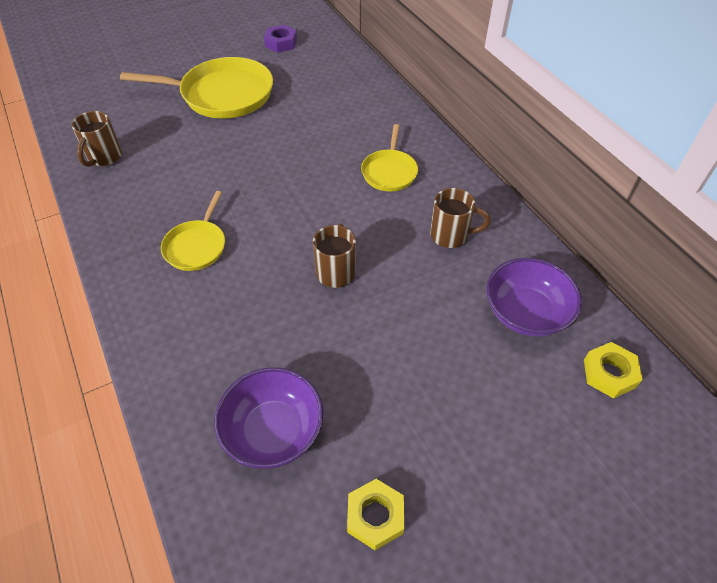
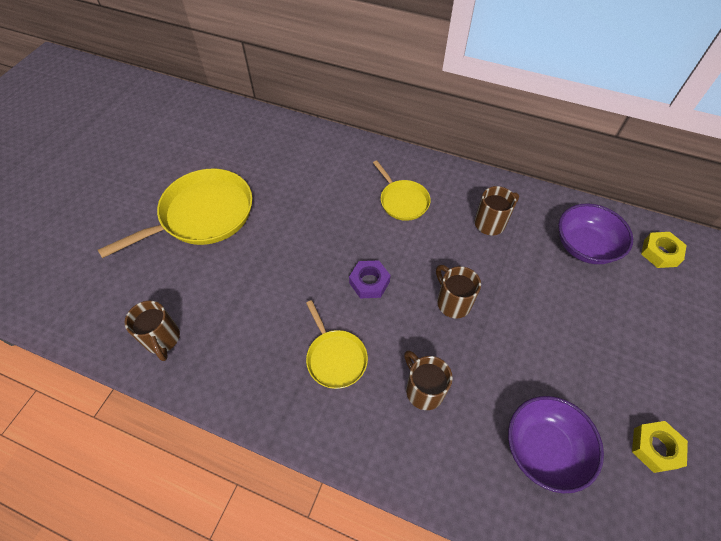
camera: 40 degrees left, 5 degrees up
purple nut [264,25,297,53] -> purple nut moved to [349,260,391,298]
none -> brown mug [404,350,453,410]

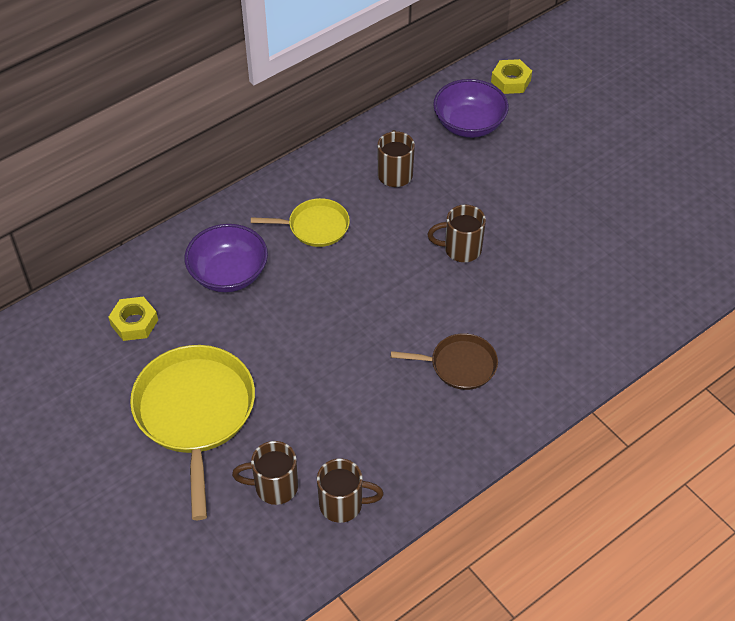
camera: 60 degrees left, 5 degrees down
yellow pan [306,300,368,389] -> brown pan [391,333,498,390]
purple nut [349,260,391,298] -> none
brown mug [404,350,453,410] -> brown mug moved to [232,441,298,505]
purple bowl [508,396,604,493] -> purple bowl moved to [184,224,268,292]
yellow nut [632,421,688,473] -> yellow nut moved to [108,297,158,341]

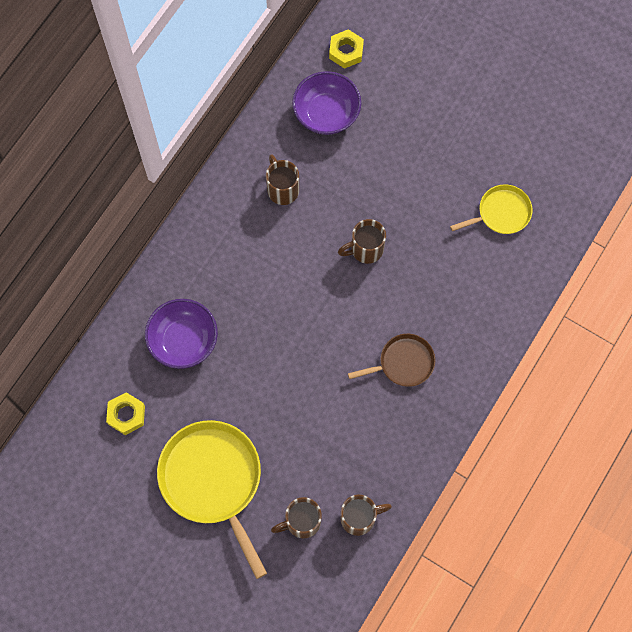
camera: 20 degrees left, 20 degrees up
yellow pan [251,198,350,247] -> yellow pan moved to [450,184,532,234]

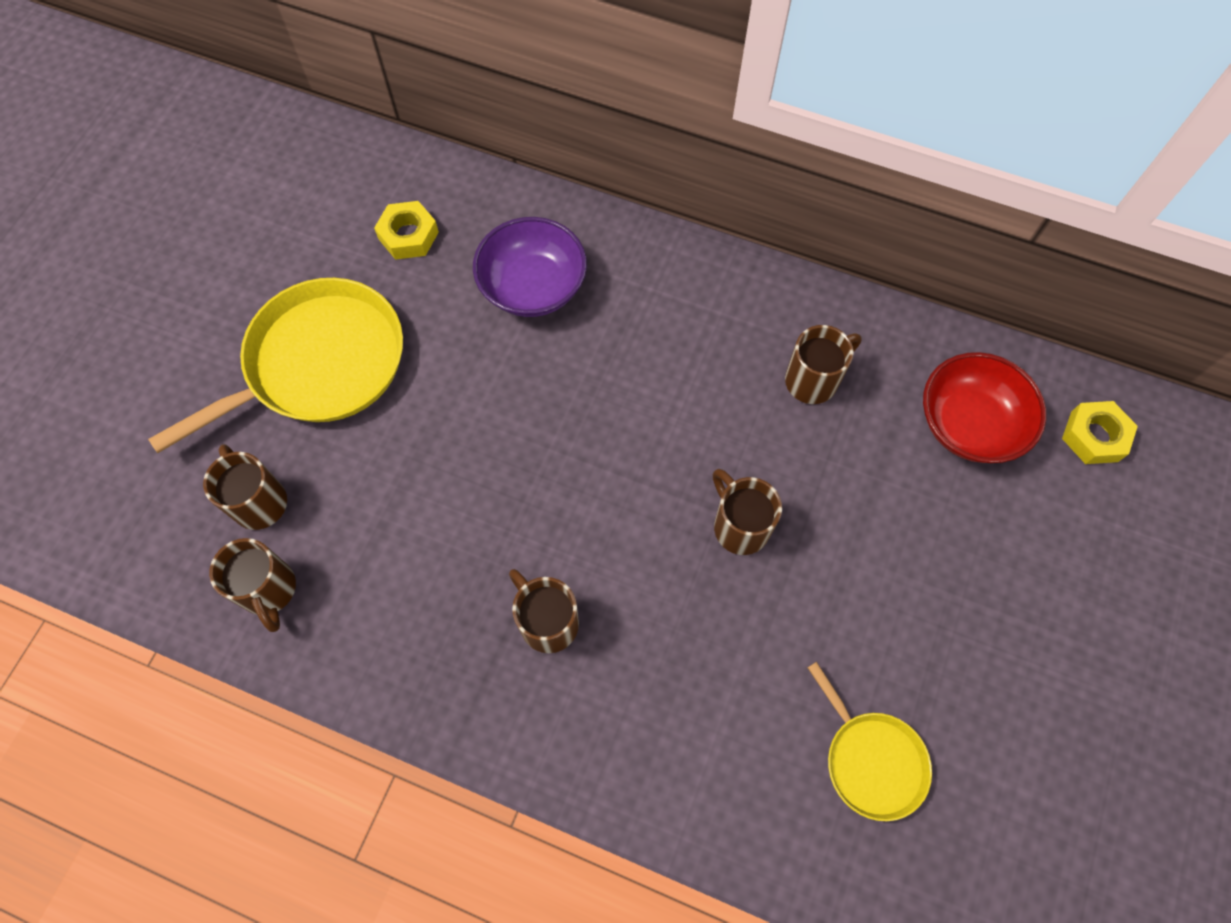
camera: 80 degrees right, 5 degrees down
purple bowl [292,71,361,135] -> red bowl [923,352,1046,463]
brown pan [348,334,435,387] -> brown mug [509,569,579,653]

